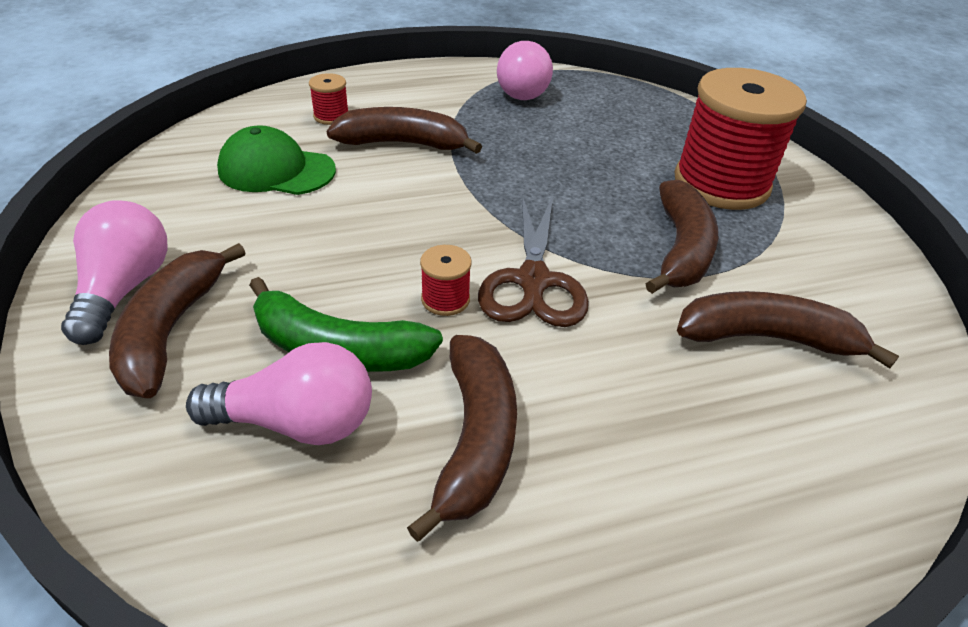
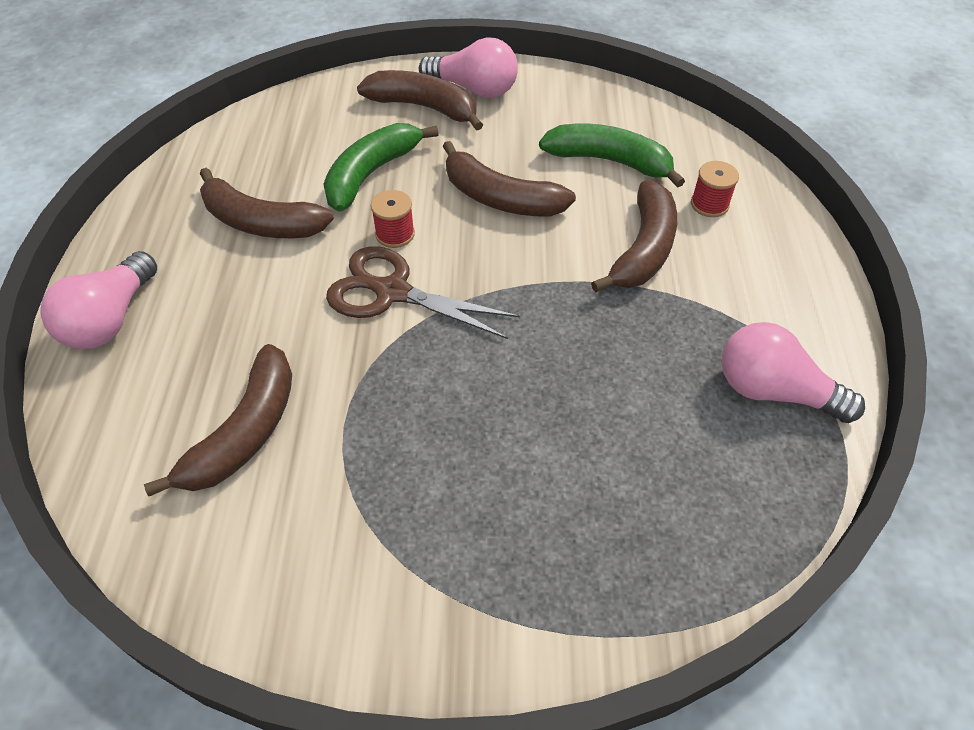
camera: 110 degrees right, 10 degrees up
pink light bulb [186,342,372,445] -> pink light bulb moved to [40,251,157,349]
green cap [217,125,336,195] -> green banana [539,124,685,188]
brown banana [646,180,718,294] -> brown banana moved to [443,141,576,217]
red spool [675,68,807,210] -> none

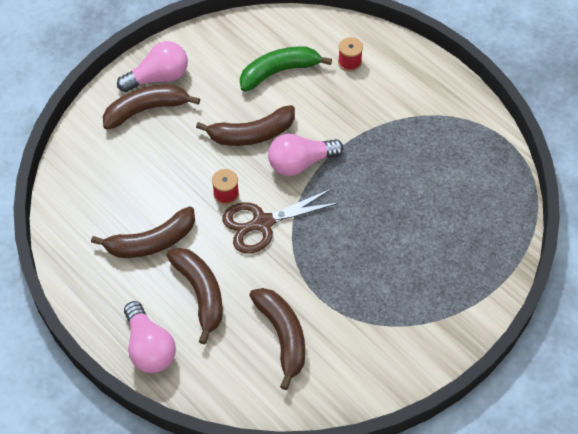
camera: 45 degrees left, 5 degrees up
green banana [323,123,439,212] -> none
brown banana [591,181,677,292] -> brown banana moved to [167,248,223,344]
pink light bulb [722,322,865,423] -> pink light bulb moved to [268,134,343,176]

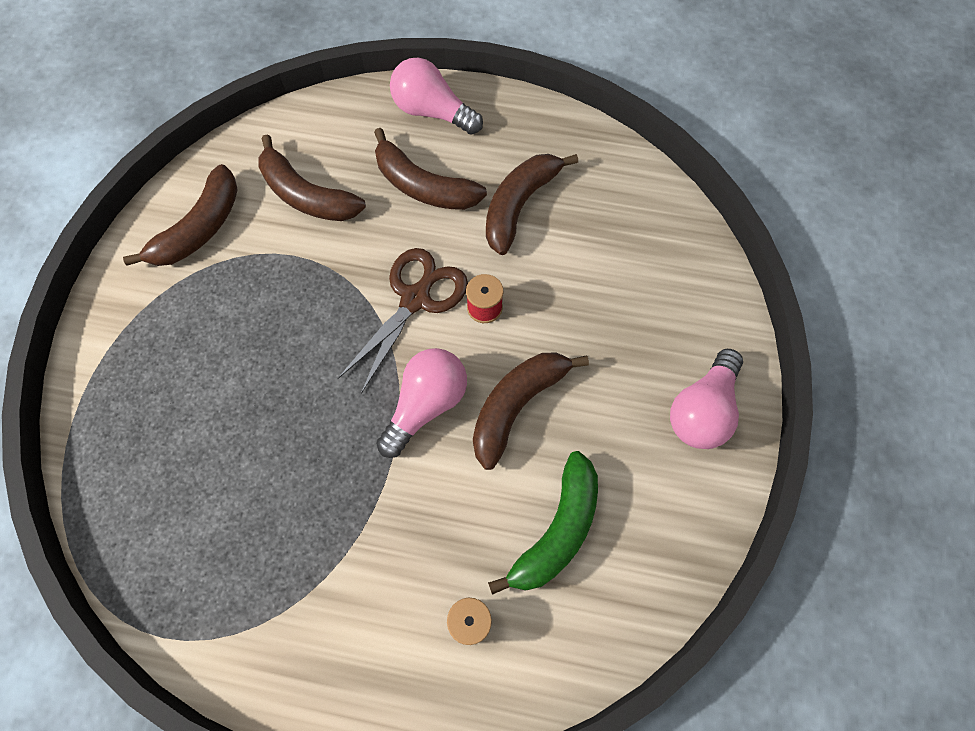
camera: 145 degrees right, 10 degrees up
brown banana [103,85,200,130] -> brown banana moved to [123,164,238,266]

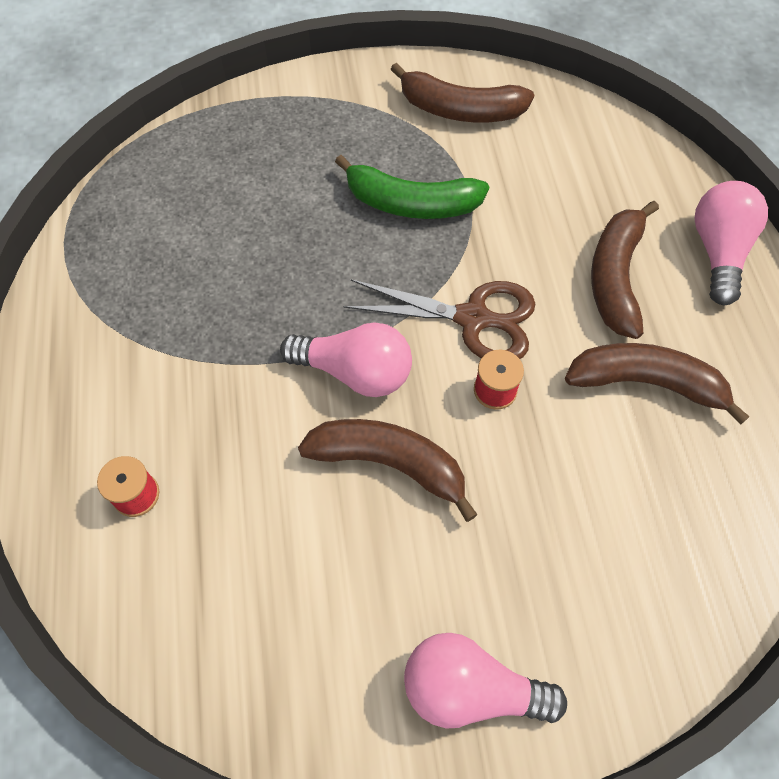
camera: 70 degrees right, 5 degrees down
brown banana [258,134,366,221] -> none
green banana [488,451,598,595] -> green banana moved to [335,155,489,219]

